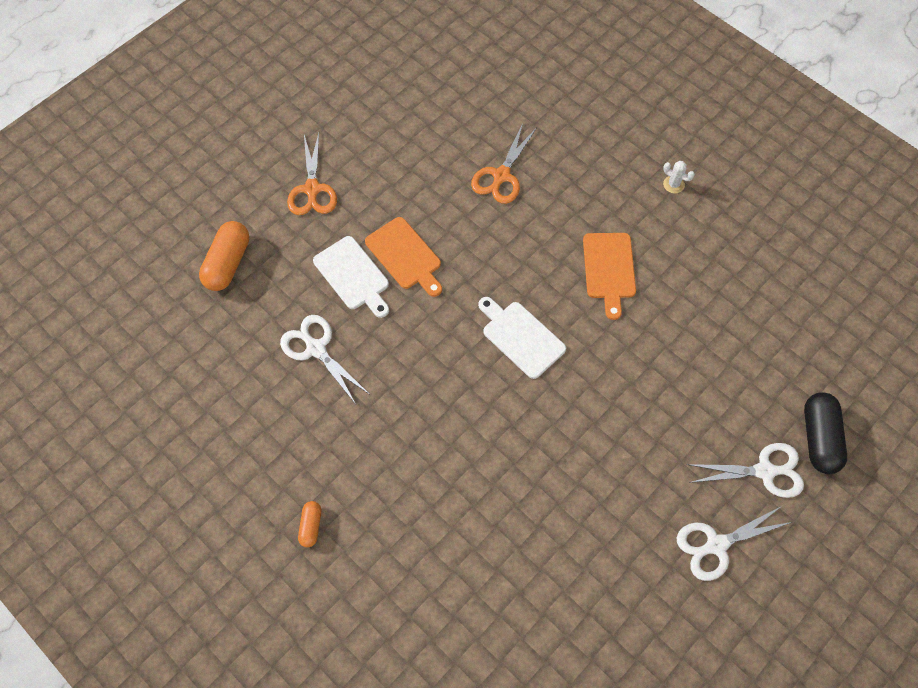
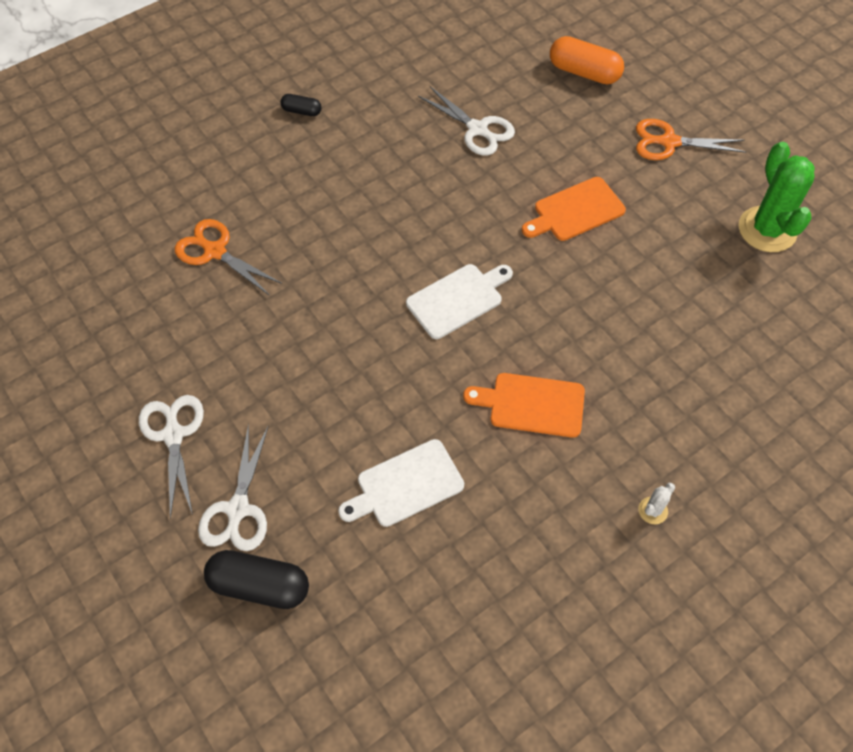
camera: 100 degrees right, 5 degrees down
white scissors [280,315,369,404] -> white scissors turned 75 degrees clockwise [418,86,515,156]
orange capsule [298,501,321,547] -> black capsule [280,94,322,116]
white cutting board [313,236,389,318] -> white cutting board moved to [338,439,464,527]
orange scissors [471,123,536,204] -> orange scissors moved to [175,219,282,296]
none -> green cactus [739,142,815,252]

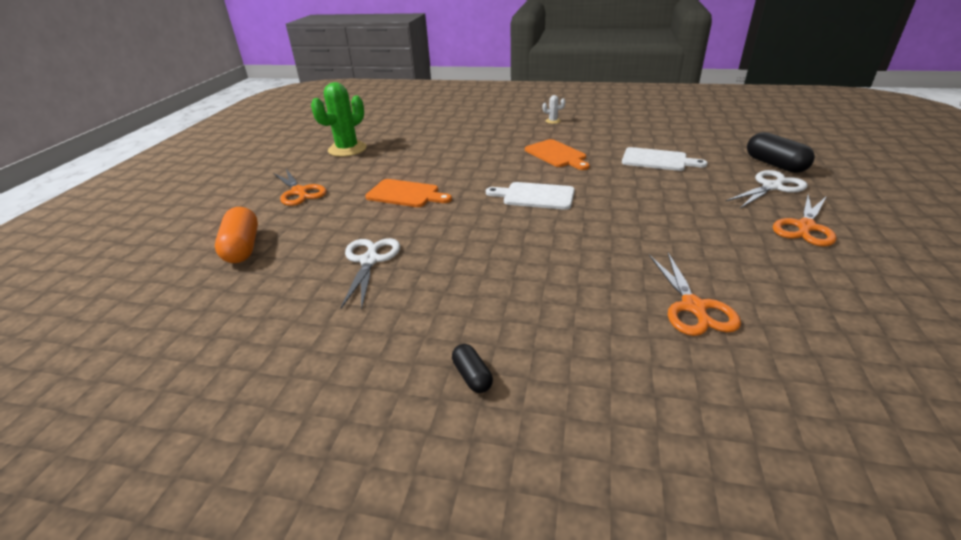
camera: 130 degrees left, 25 degrees down
white scissors [139,395,204,519] -> orange scissors [773,195,837,246]

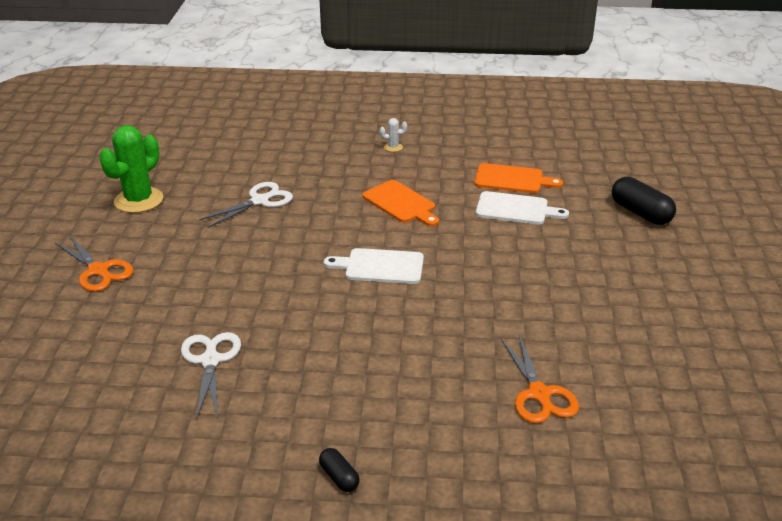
camera: 10 degrees left, 0 degrees up
orange capsule [215,207,258,263] -> none
orange cutting board [365,179,452,207] -> orange cutting board moved to [474,163,563,193]
white scissors [725,170,808,208] -> white scissors moved to [199,182,293,228]
orange scissors [773,195,837,246] -> none

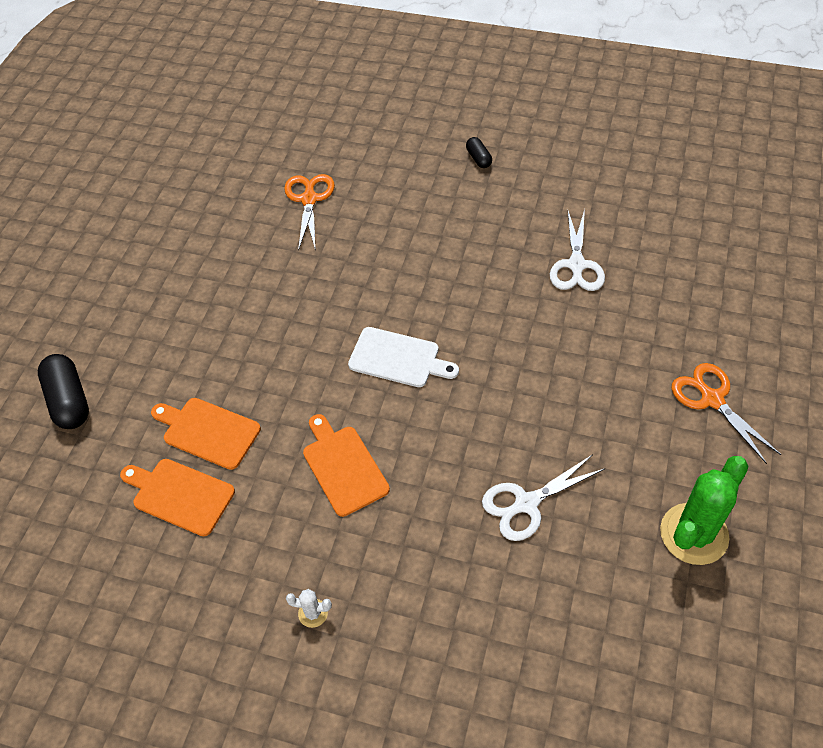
camera: 165 degrees left, 20 degrees up
white cutting board [476,191,569,225] -> orange cutting board [151,398,261,470]

